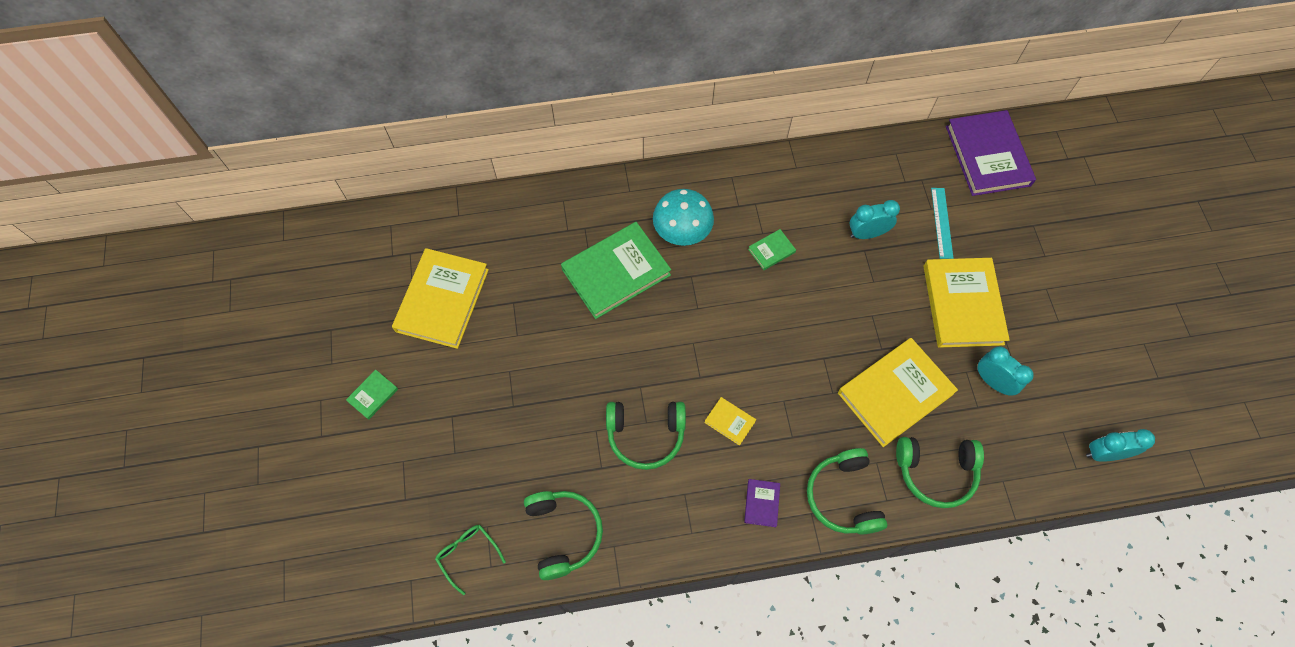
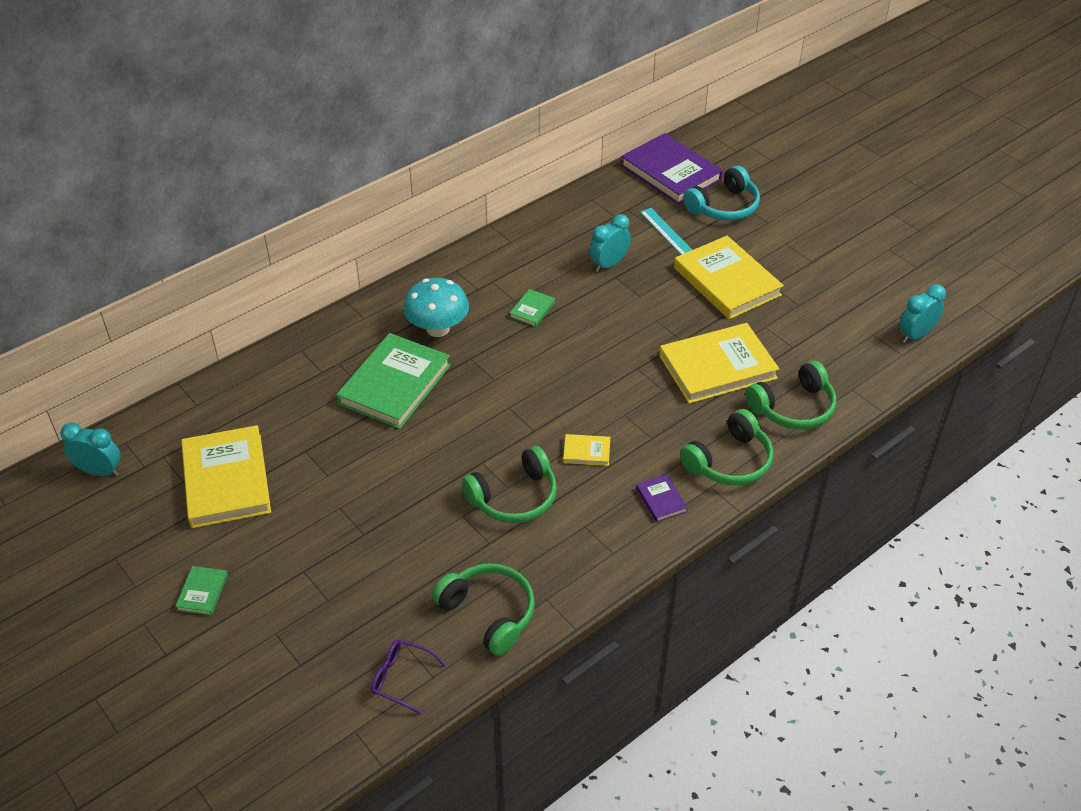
camera: 30 degrees left, 20 degrees down
green glasses [435,525,506,595] -> purple glasses [371,640,446,714]
green headphones [807,448,888,535] -> green headphones turned 90 degrees counterclockwise [680,409,773,485]
yellow book [838,338,958,447] -> yellow book turned 45 degrees clockwise [659,323,779,404]
turquoise clock [977,346,1034,396] -> turquoise clock moved to [60,422,121,476]
none -> turquoise headphones [683,166,760,221]

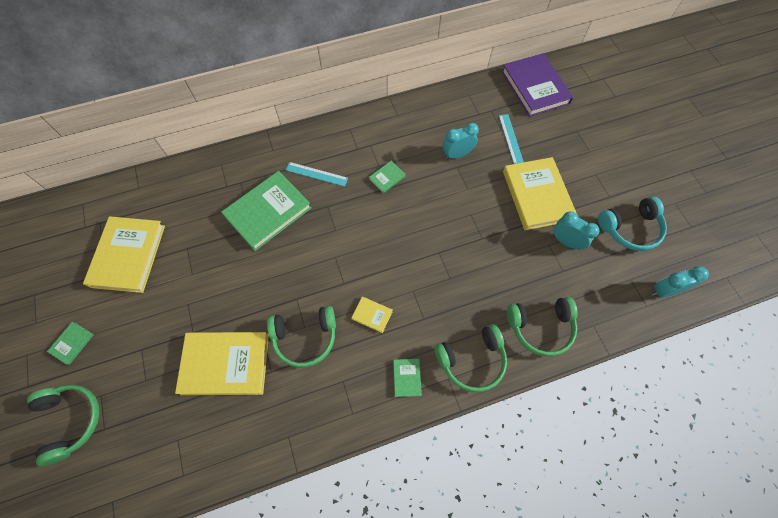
camera: 20 degrees right, 20 degrees up
turquoise clock [60,422,121,476] -> turquoise clock moved to [553,211,599,250]
purple glasses [371,640,446,714] -> none
turquoise mushroom [403,278,469,337] -> turquoise ruler [286,162,348,187]
green headphones [432,563,535,656] -> green headphones moved to [27,385,99,466]
purple book [636,474,688,522] -> green book [393,359,422,397]
yellow book [659,323,779,404] -> yellow book moved to [175,332,269,395]
turquoise headphones [683,166,760,221] -> turquoise headphones moved to [598,196,667,251]

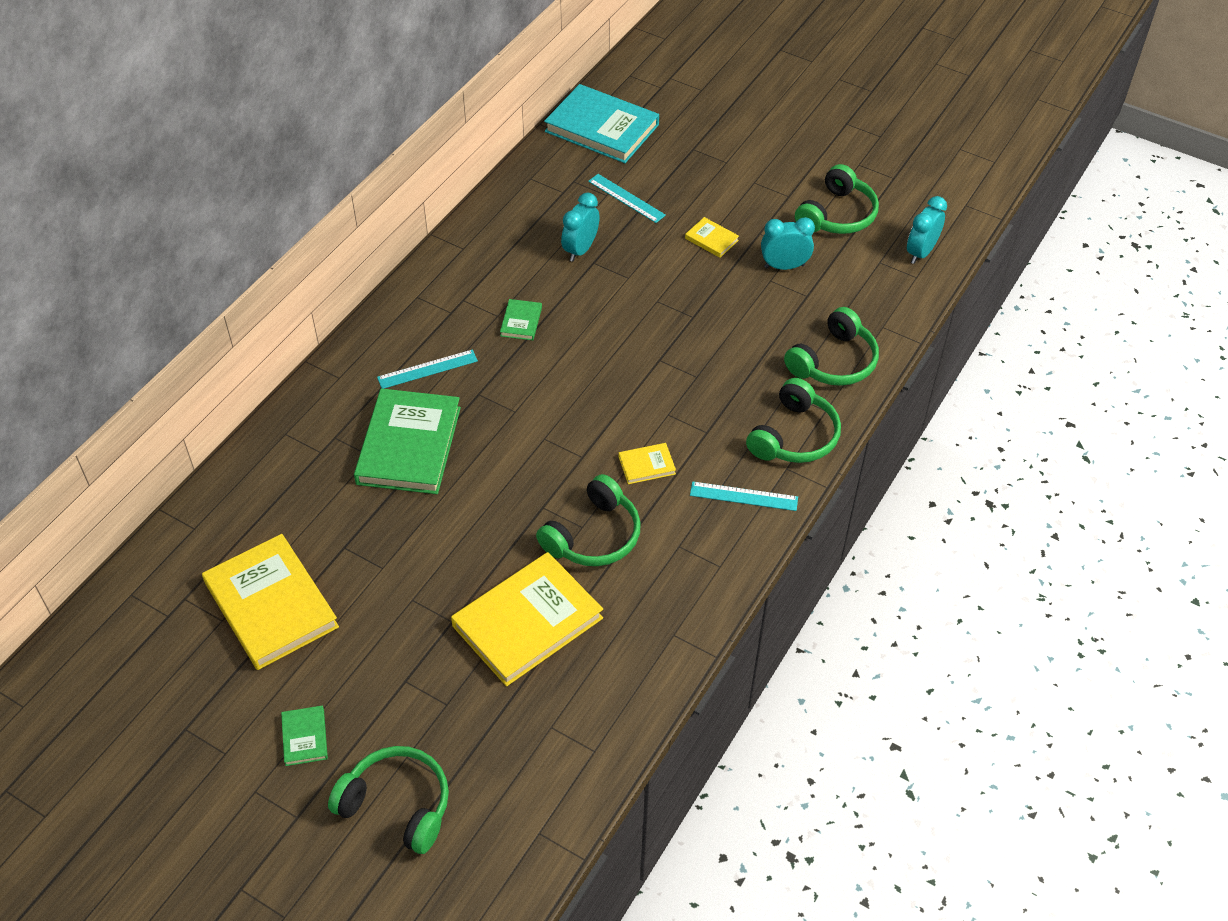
camera: 40 degrees left, 15 degrees down
green book [393,359,422,397] -> turquoise ruler [690,481,798,511]
purple book [502,53,573,117] -> turquoise book [544,84,659,163]
yellow book [503,157,577,230] -> yellow book [685,217,739,258], size x0.44
turquoise headphones [598,196,667,251] -> green headphones [795,164,879,234]

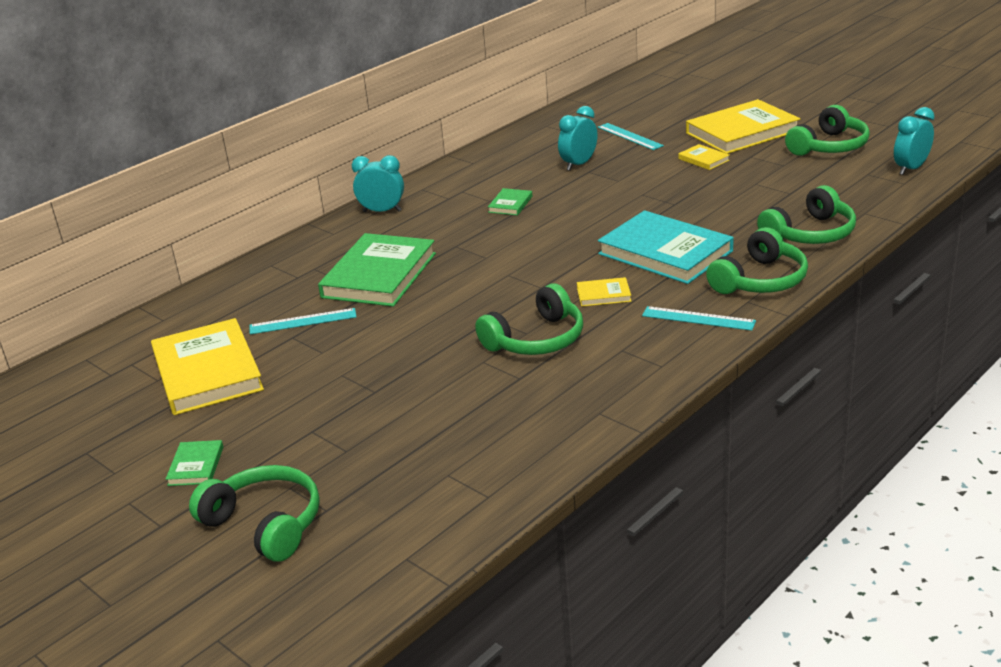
camera: 15 degrees right, 20 degrees down
turquoise ruler [377,349,478,389] -> turquoise ruler moved to [250,308,356,334]
yellow book [451,552,603,686] -> yellow book moved to [686,99,800,154]
turquoise book [544,84,659,163] -> turquoise book moved to [598,210,734,284]
turquoise clock [761,217,815,270] -> turquoise clock moved to [352,155,404,212]

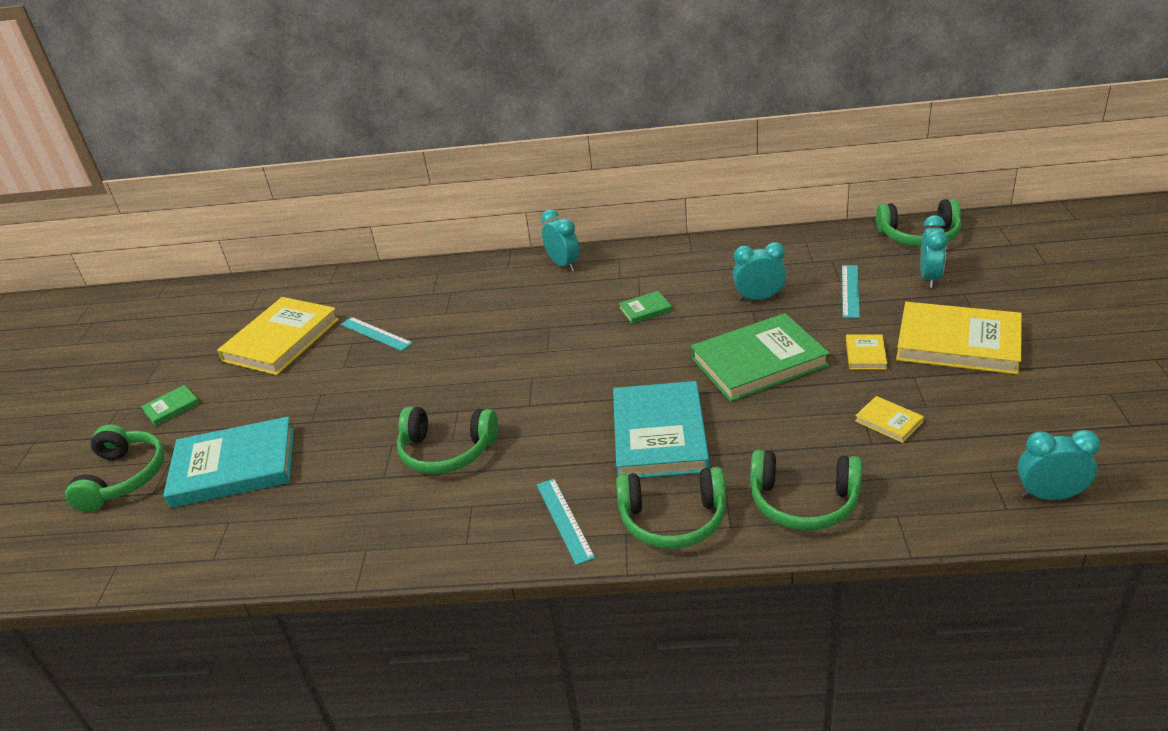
camera: 50 degrees right, 5 degrees up
green book [318,233,436,307] -> green book moved to [691,313,830,402]
yellow book [577,277,631,307] -> yellow book moved to [855,396,924,443]
green headphones [785,105,870,156] -> green headphones moved to [876,199,962,247]
none -> turquoise book [163,416,294,508]
none -> turquoise clock [920,215,948,288]

